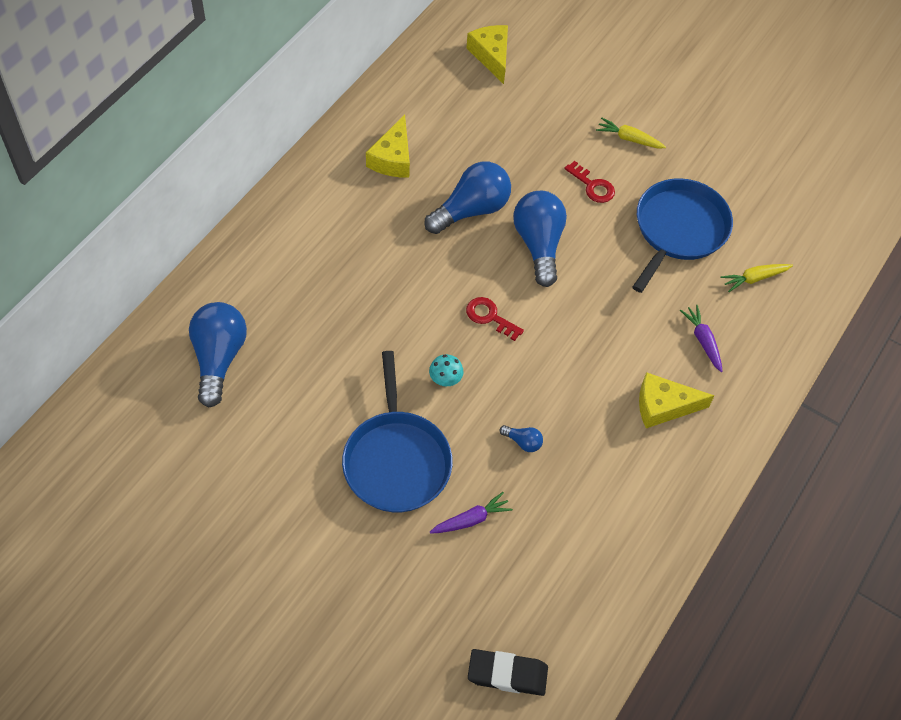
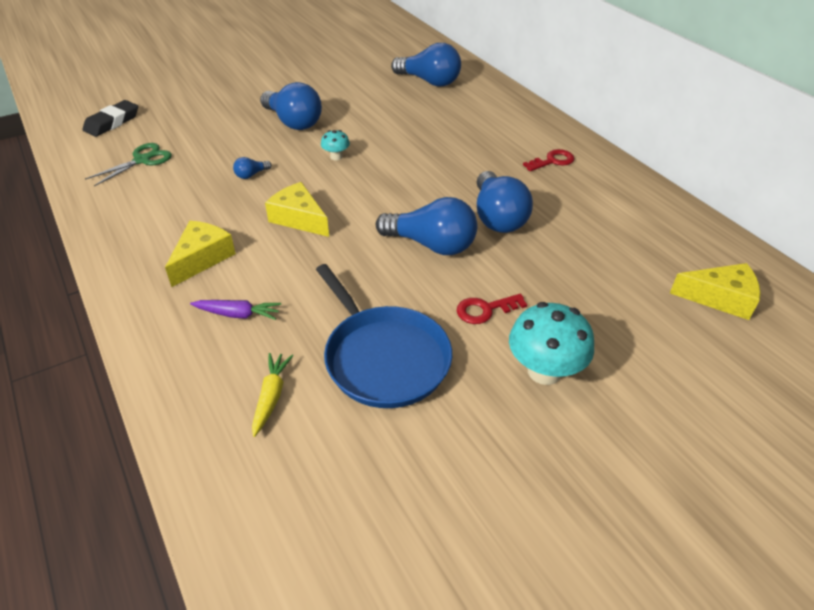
camera: 120 degrees right, 15 degrees down
blue pan [342,351,453,512] -> blue light bulb [260,82,322,130]
yellow cheese [366,114,410,178] -> yellow cheese moved to [265,182,329,237]
purple carrot [429,492,513,534] -> none
red key [466,297,524,341] -> red key moved to [523,149,575,171]
yellow carrot [596,118,666,148] -> turquoise mushroom [509,302,594,385]
none -> green scissors [85,143,172,186]

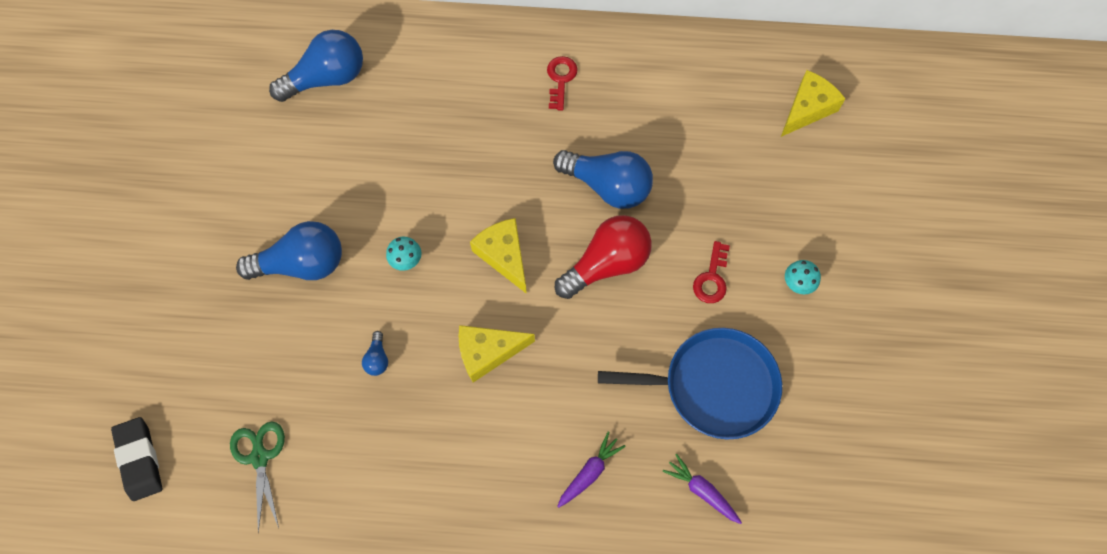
camera: 55 degrees left, 25 degrees up
yellow cheese [165,221,236,287] -> yellow cheese moved to [470,218,527,294]
yellow carrot [252,353,293,437] -> purple carrot [663,454,742,524]
blue light bulb [376,197,477,255] -> red light bulb [555,215,652,299]
turquoise mushroom [509,302,594,385] -> turquoise mushroom [785,260,821,294], size x0.51

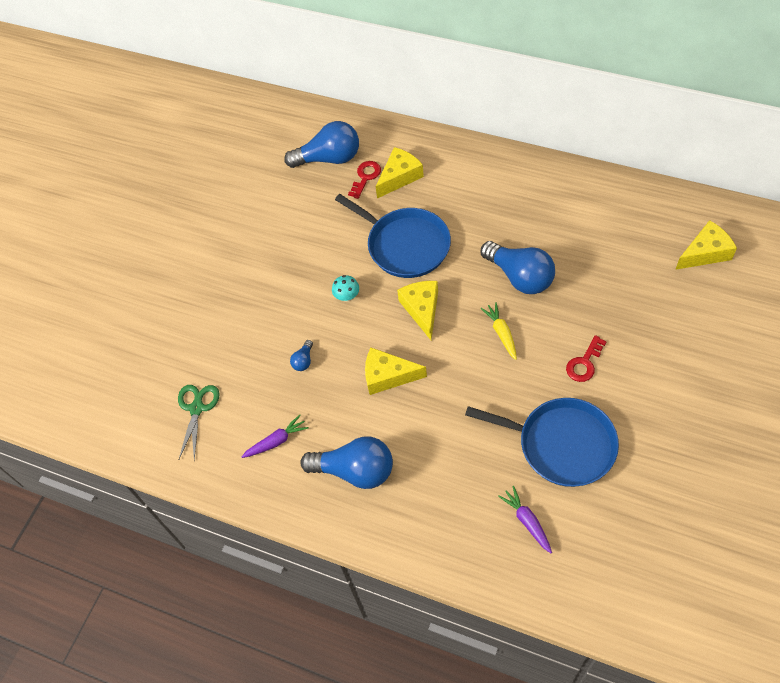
camera: 25 degrees right, 10 degrees down
black eraser [111,417,162,501] -> none
blue light bulb [236,221,342,280] -> blue light bulb moved to [300,436,393,489]
red key [547,56,577,111] -> red key moved to [348,161,381,199]
red light bulb [555,215,652,299] -> yellow carrot [481,302,517,360]
purple carrot [557,432,626,508] -> purple carrot moved to [241,415,308,458]
turquoise mushroom [785,260,821,294] -> none
none -> blue pan [335,194,451,278]
none -> yellow cheese [375,147,424,198]

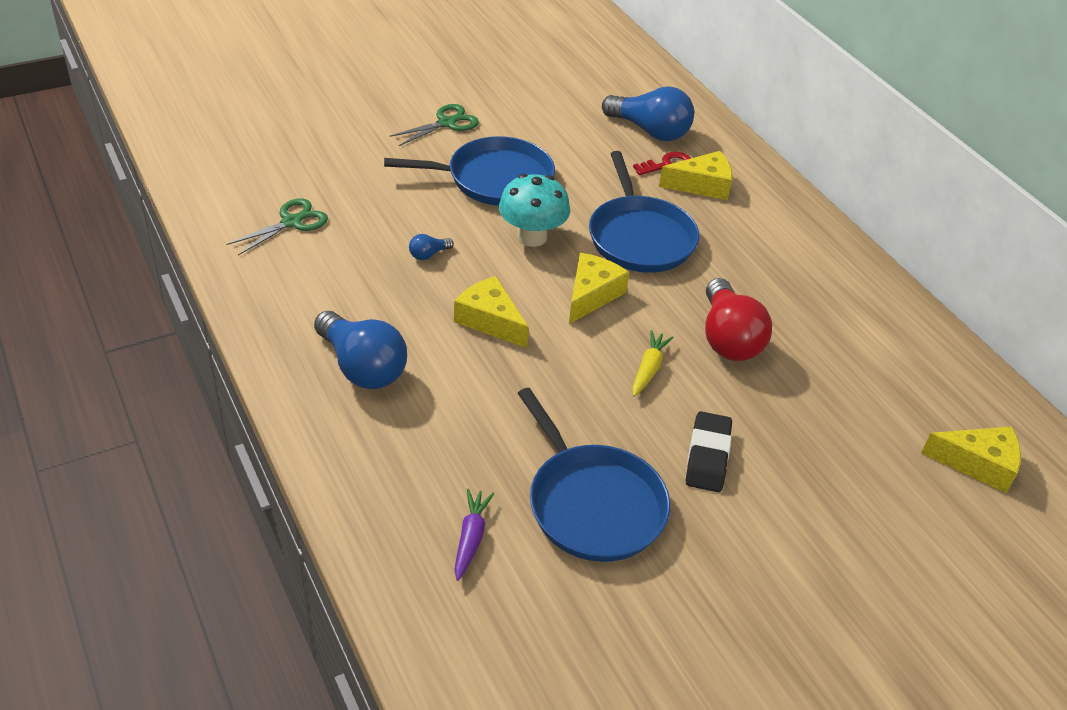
camera: 30 degrees right, 15 degrees down
purple carrot [241,415,308,458] -> none
turquoise mushroom [332,275,359,302] -> turquoise mushroom [499,174,570,247], size x1.96
blue light bulb [481,241,555,294] -> red light bulb [705,278,772,361]
red key [566,335,607,382] -> black eraser [686,411,732,492]
none -> blue pan [384,136,555,206]
none -> green scissors [389,104,479,146]

